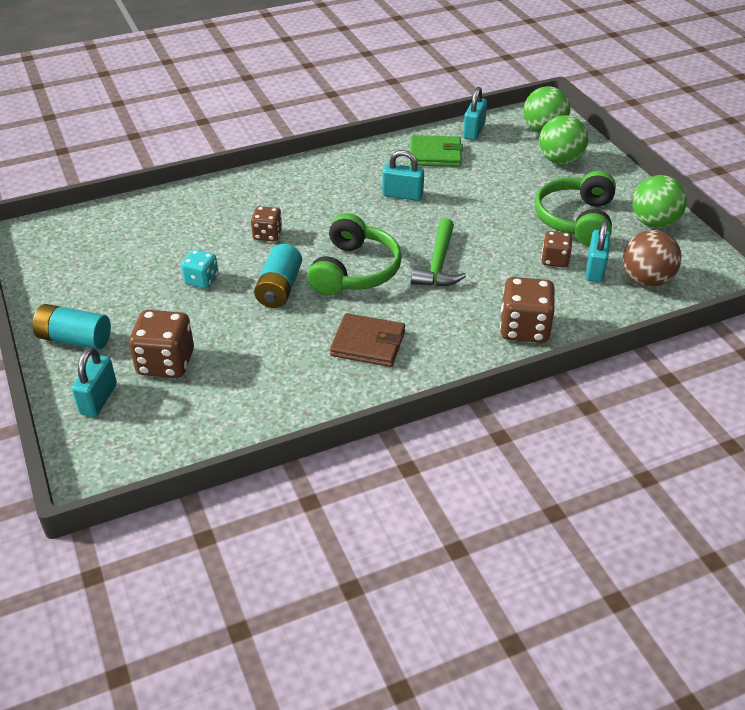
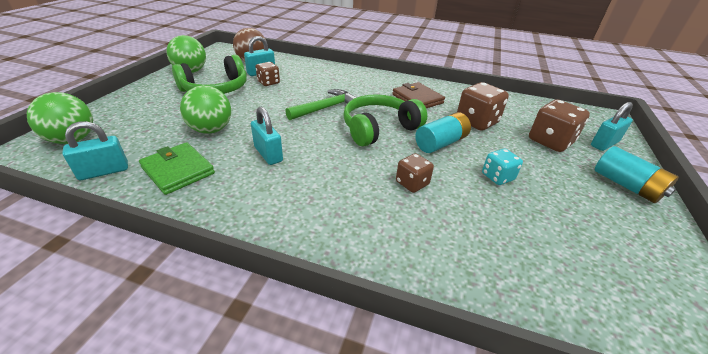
camera: 140 degrees left, 5 degrees down
brown dice [500,277,555,343] -> brown dice moved to [457,82,509,131]
green ball [539,115,588,165] -> green ball moved to [180,85,231,134]

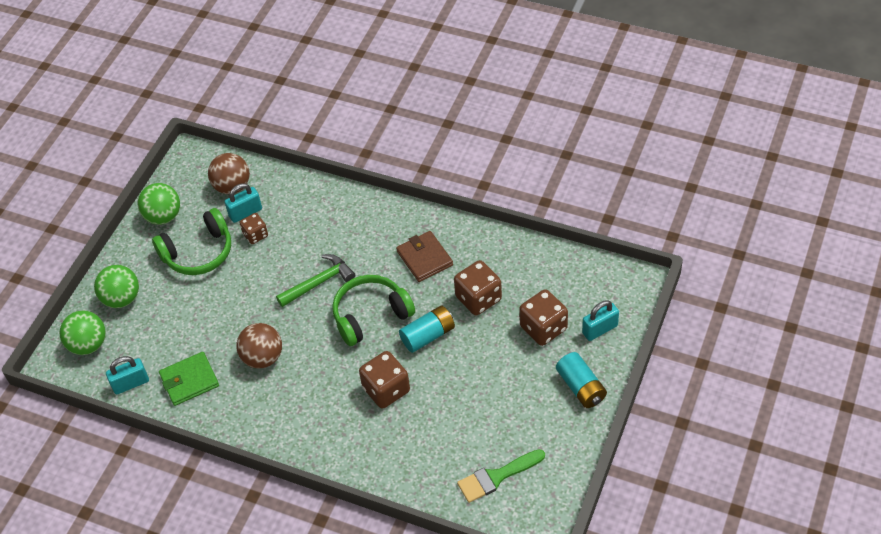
camera: 10 degrees right, 15 degrees up
green wallet [139,142,215,195] -> green wallet turned 75 degrees counterclockwise [159,352,219,406]
green ball [180,85,231,134] -> green ball moved to [94,265,139,308]
turquoise padlock [251,107,283,165] -> brown ball [236,323,282,368]
brown dice [396,153,434,193] -> brown dice [359,351,410,409], size x1.66
turquoise dice [482,149,523,185] -> none
none -> green brush [457,449,545,503]

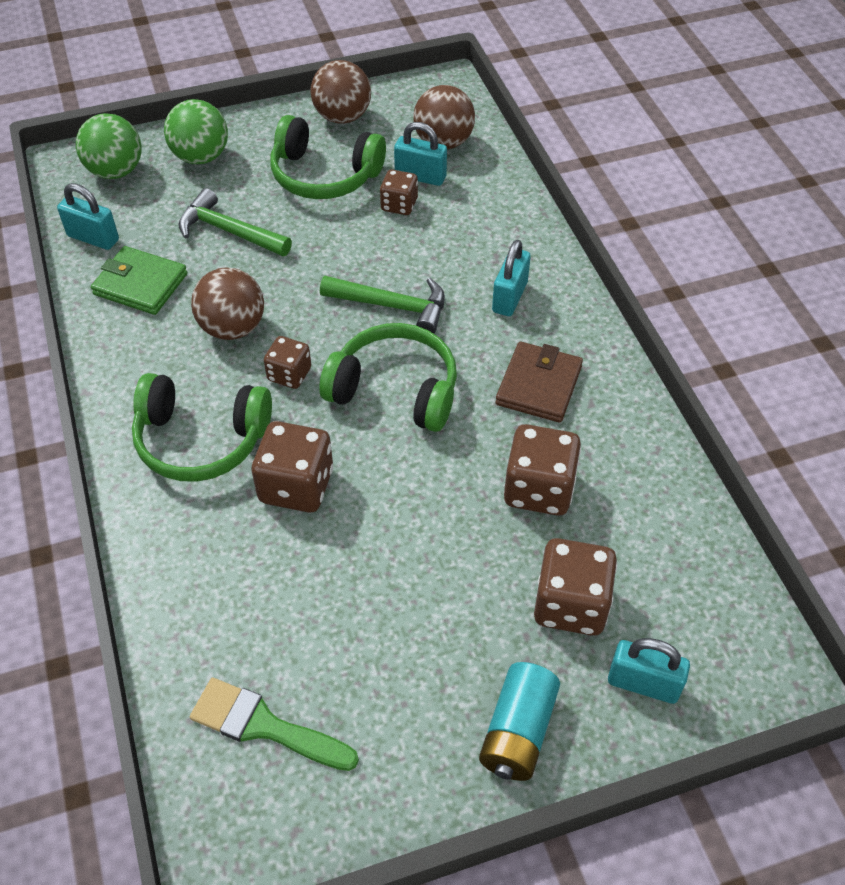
camera: 45 degrees right, 0 degrees up
green ball [138,183,180,225] -> brown ball [310,60,371,124]
turquoise battery [399,305,455,353] -> none
none -> green headphones [132,373,272,482]
none -> green hammer [179,188,292,256]
none -> brown dice [264,336,311,389]
none -> turquoise padlock [492,240,531,316]

